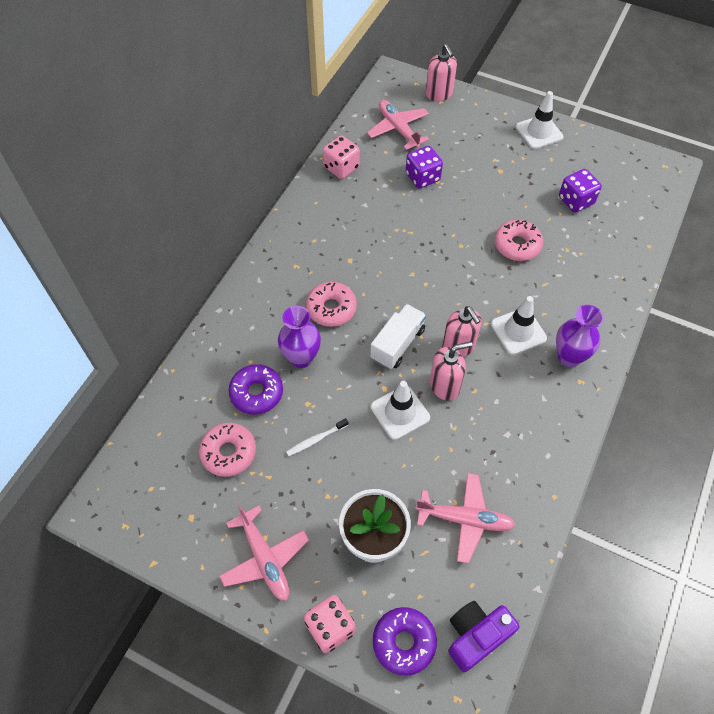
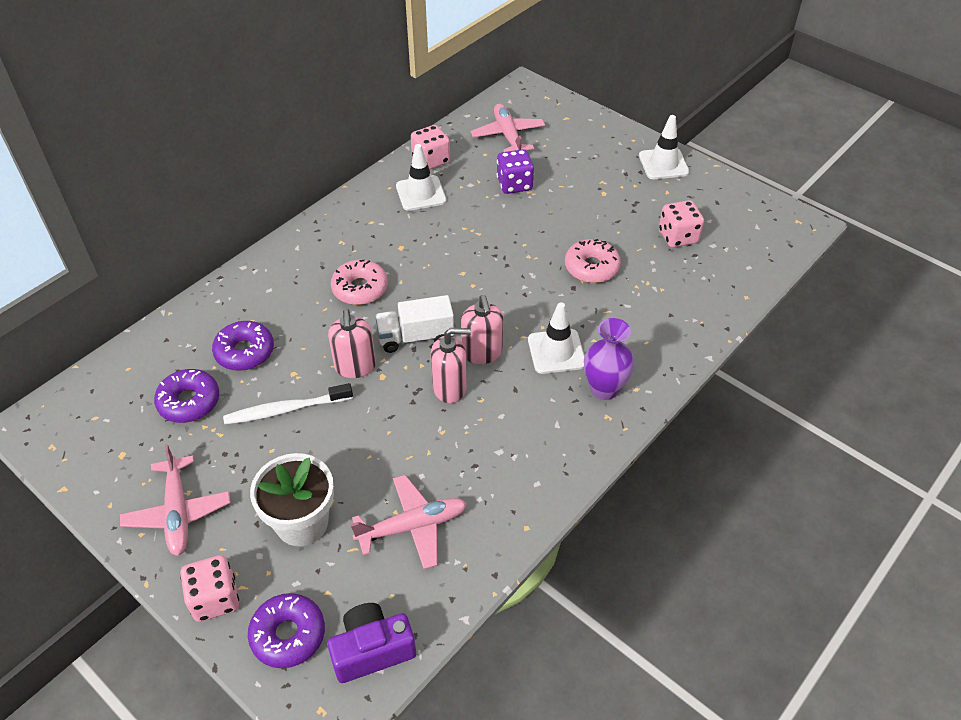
camera: 15 degrees right, 10 degrees down
pink donut [199,423,256,477] -> purple donut [154,369,219,423]
purple vase [278,306,321,368] -> none
white toothbrush [286,418,348,456] -> white toothbrush [223,383,353,425], size x1.65
white truck [370,304,426,369] -> white truck turned 150 degrees counterclockwise [375,295,454,353]
white traffic cone [371,381,430,440] -> white traffic cone moved to [396,144,446,211]
pink plane [415,473,515,564] -> pink plane turned 45 degrees counterclockwise [350,475,467,569]
pink soap dispenser [426,44,457,101] -> pink soap dispenser moved to [328,309,376,378]
purple dice [559,169,602,213] -> pink dice [659,200,704,248]

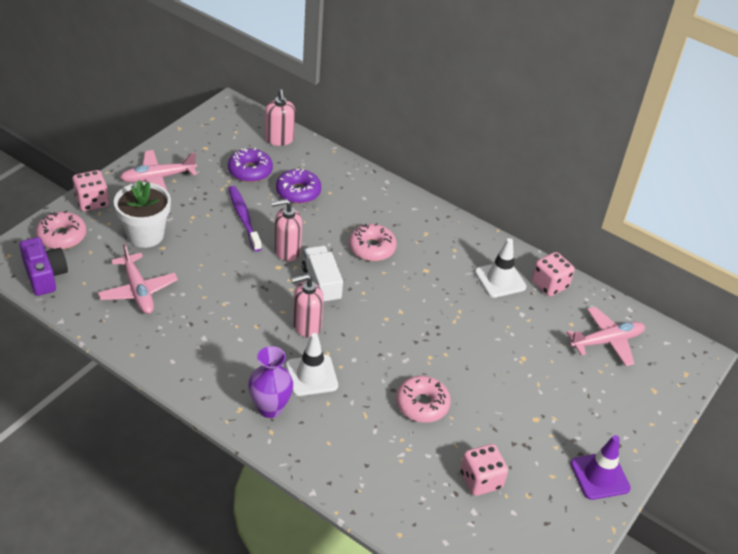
camera: 80 degrees right, 5 degrees down
white toothbrush [223,383,353,425] -> purple toothbrush [228,186,262,252]
purple donut [248,593,325,668] -> pink donut [36,211,86,249]
pink soap dispenser [431,328,471,403] -> pink soap dispenser moved to [265,90,295,146]
purple dice [497,149,534,194] -> none
white traffic cone [639,115,690,179] -> purple traffic cone [571,435,631,500]

